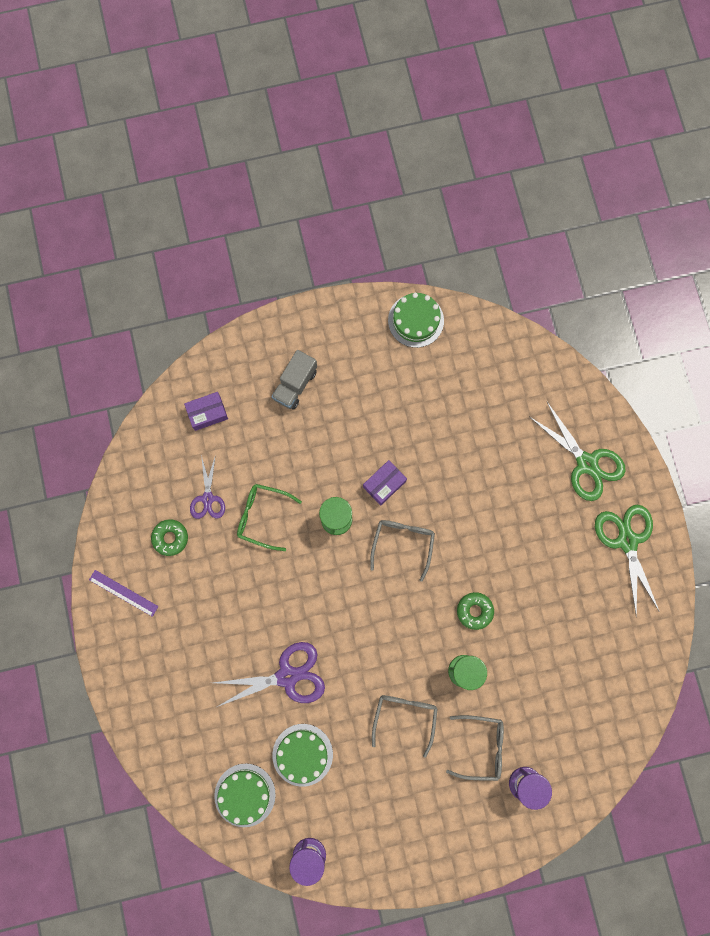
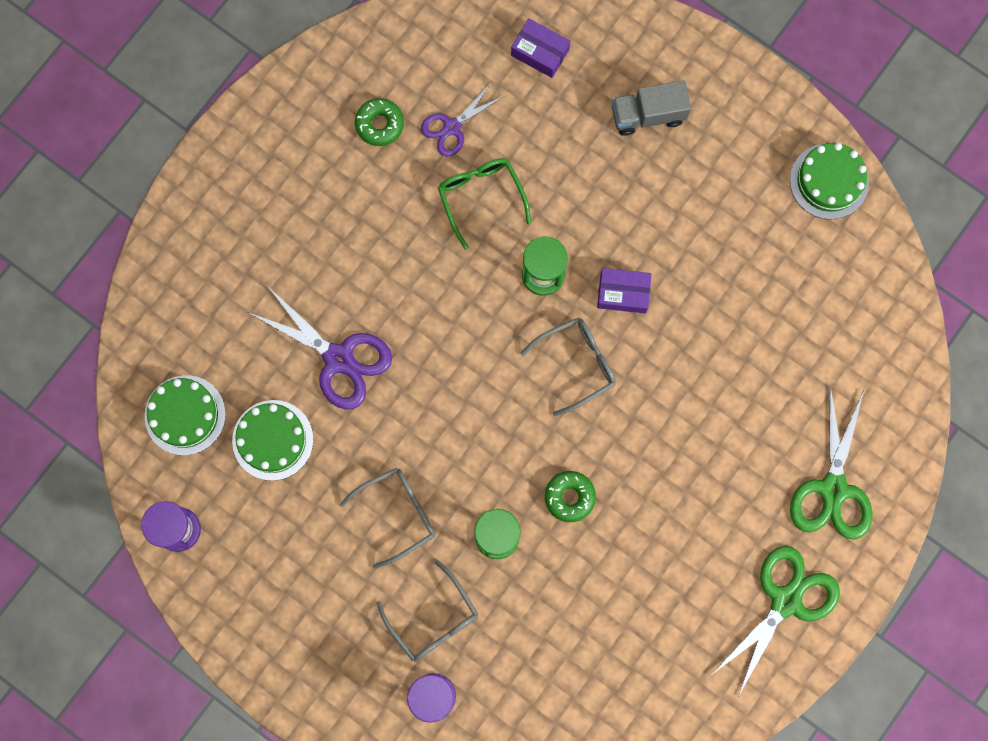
camera: 50 degrees right, 0 degrees up
purple ruler [89,570,159,617] -> none

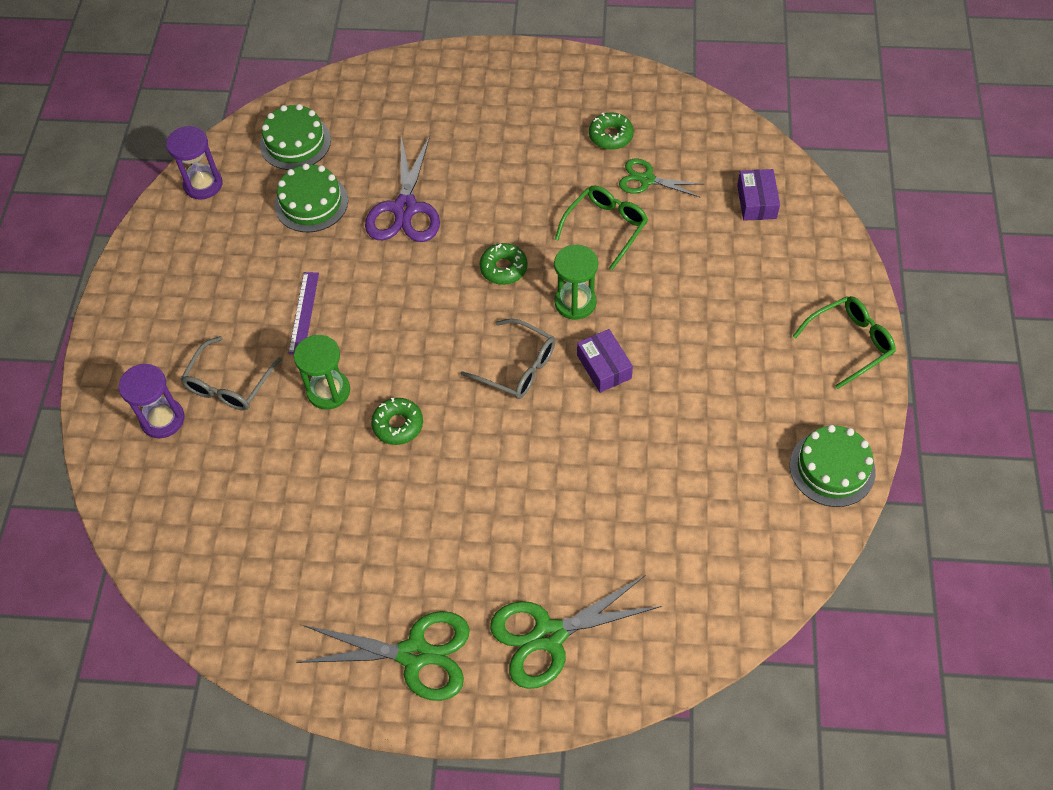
camera: 60 degrees right, 20 degrees down
grey glasses [340,468,435,569] -> purple ruler [288,272,319,354]
purple scissors [421,85,504,156] -> green scissors [619,158,703,197]
grey truck [612,80,691,136] -> none
none -> green donut [480,243,527,285]
none -> green glasses [793,296,896,389]

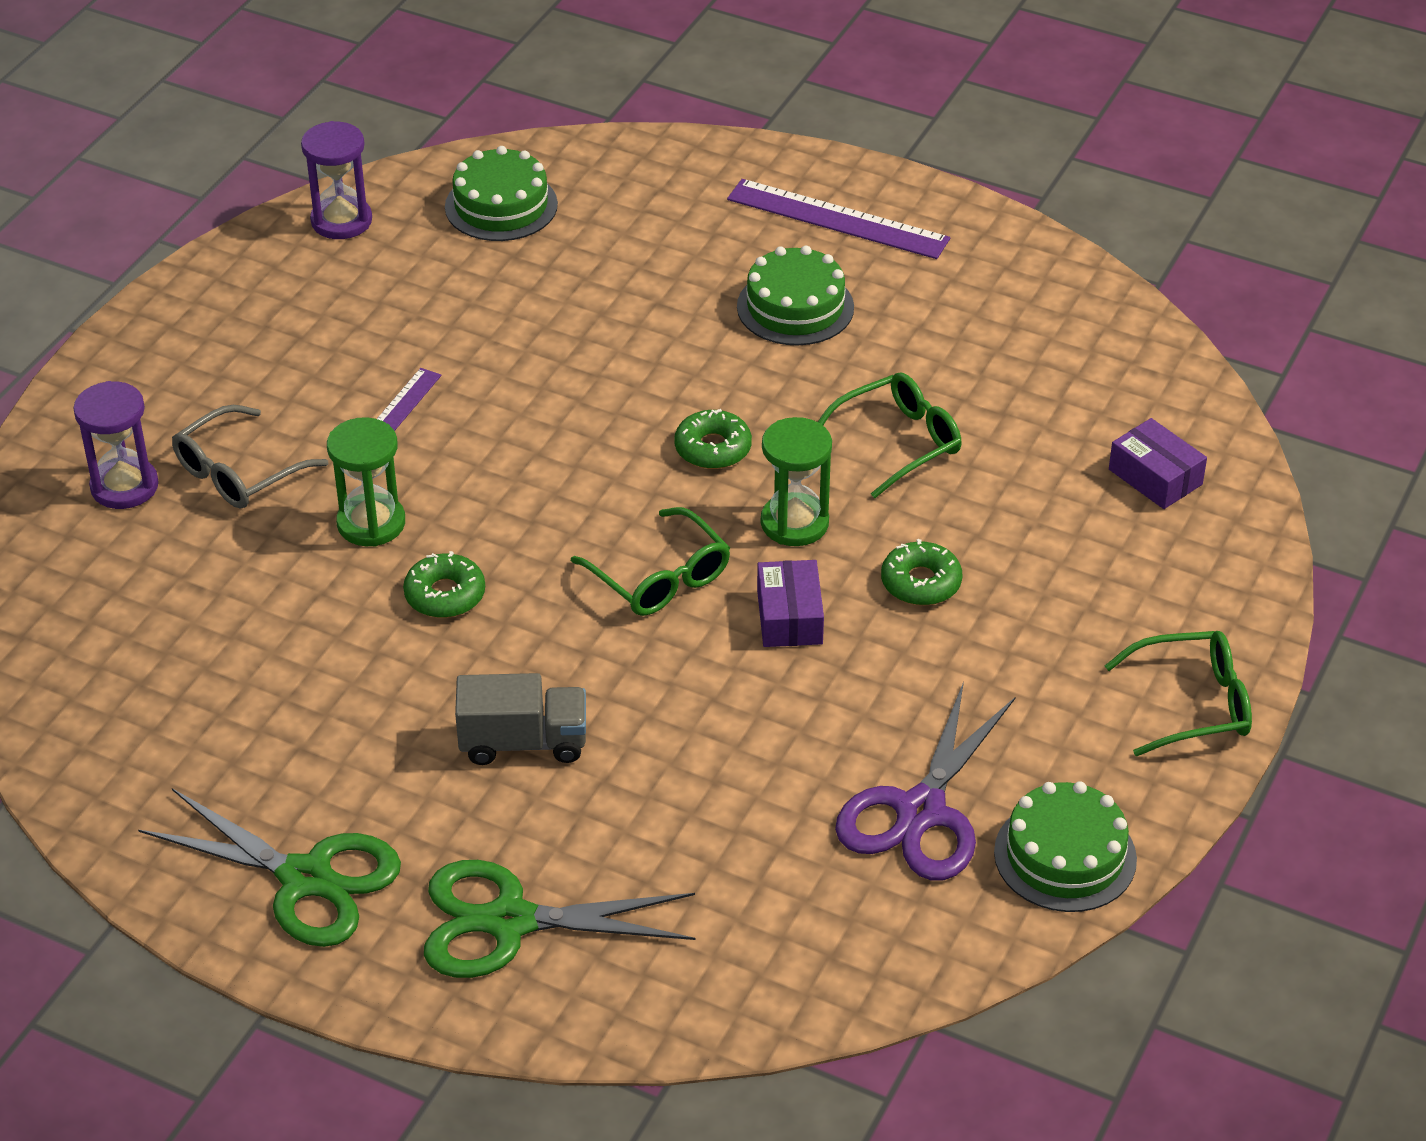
camera: 20 degrees right, 15 degrees down
green cake [275,163,348,232] -> green cake moved to [737,246,854,346]
purple scissors [365,136,440,242] -> purple scissors moved to [835,681,1016,880]
grey glasses [460,318,555,399] -> green glasses [571,507,730,616]
green donut [589,112,634,150] -> green donut moved to [881,539,962,605]
green scissors [619,158,703,197] -> none
purple box [737,169,780,221] -> purple box turned 60 degrees counterclockwise [1109,418,1207,509]
none -> grey truck [455,673,586,765]
none -> purple ruler [727,179,950,259]

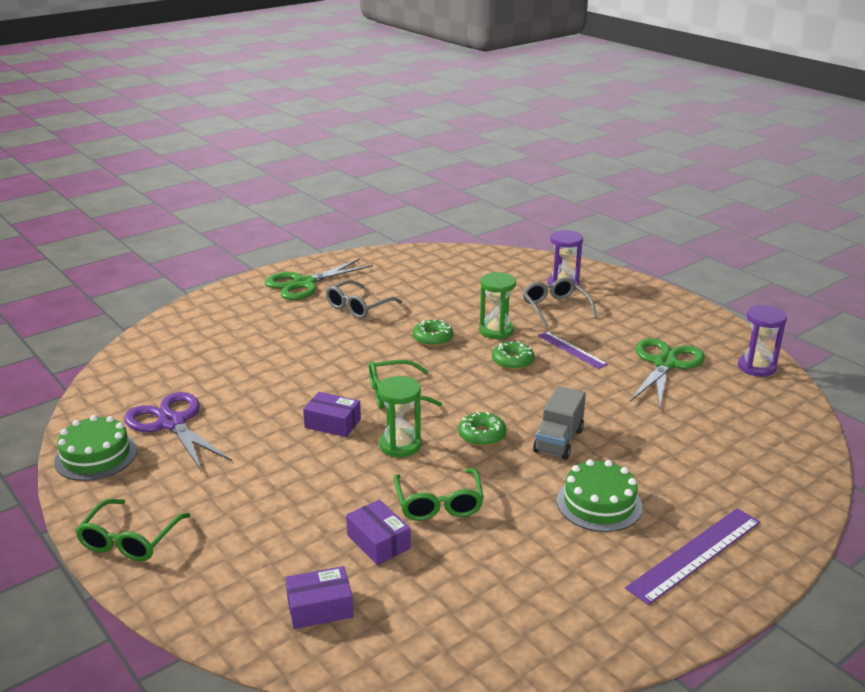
camera: 115 degrees right, 15 degrees down
green scissors [424,860,695,978] -> green scissors moved to [630,338,705,410]
green cake [445,146,558,241] -> none
grey truck [455,673,586,765] -> grey truck moved to [533,386,586,460]
green donut [881,539,962,605] -> green donut moved to [492,341,535,370]
none -> grey glasses [326,280,402,319]
none -> purple box [346,500,411,565]

